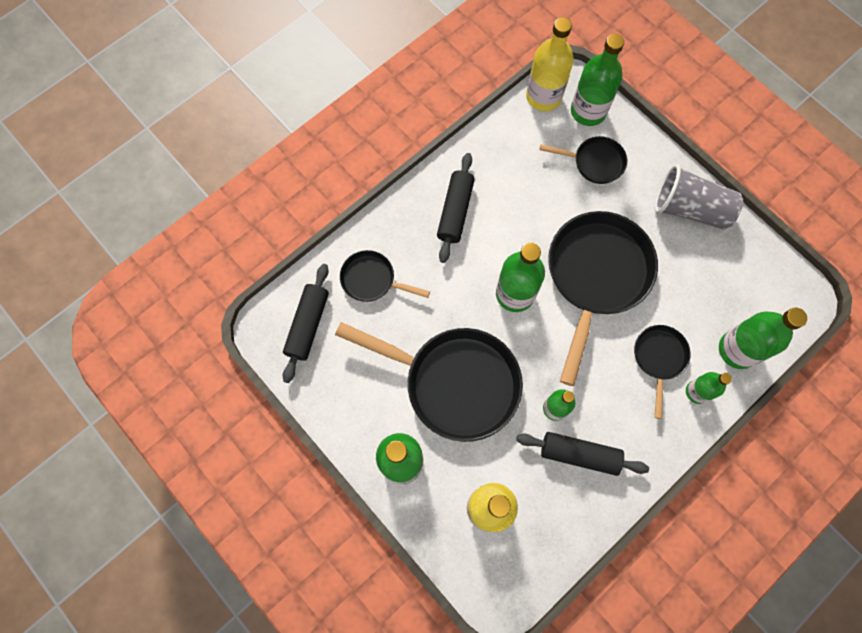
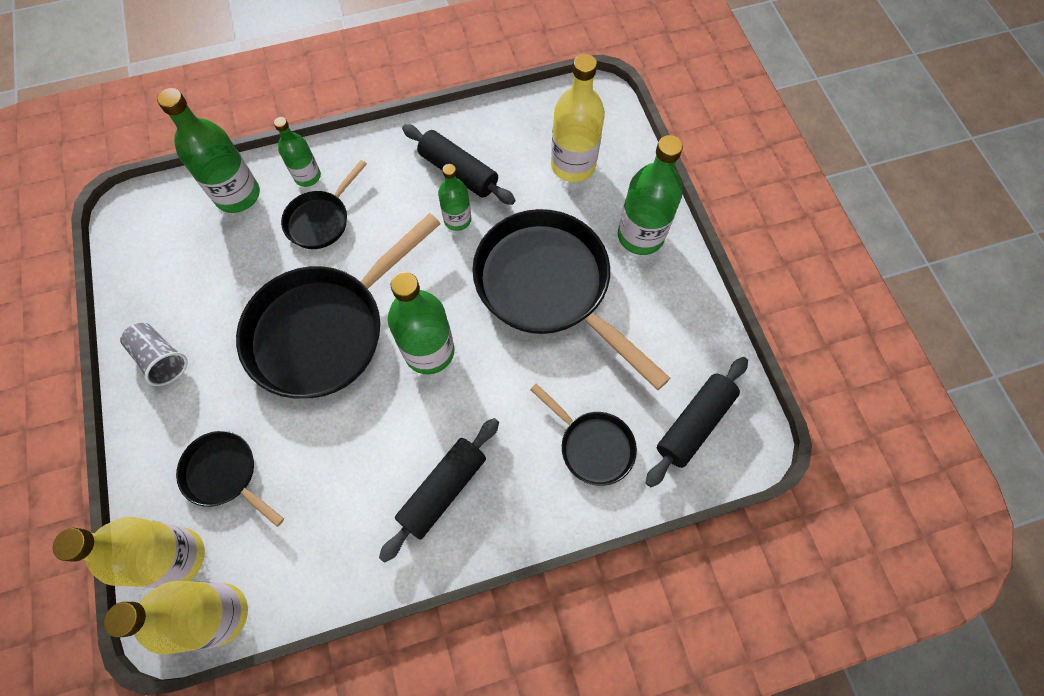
camera: 155 degrees left, 5 degrees down
green bottle [571,34,624,126] -> yellow bottle [53,517,205,588]
grey cup [655,165,743,230] -> grey cup [120,323,188,386], size x0.62

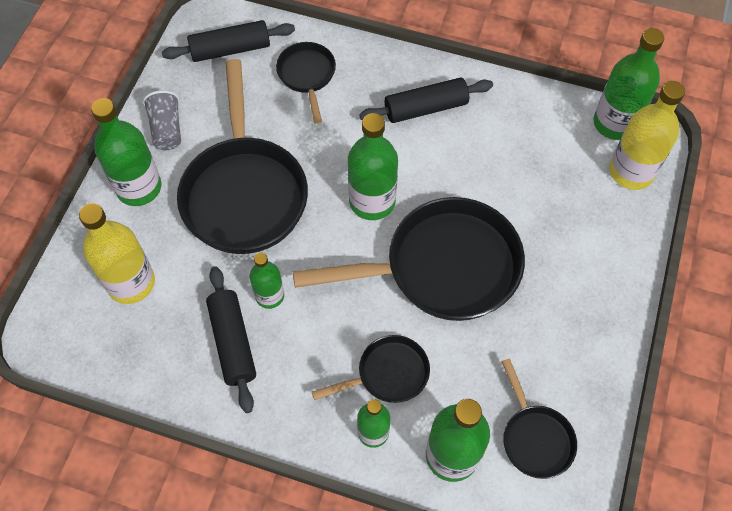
camera: 145 degrees left, 5 degrees down
yellow bottle [104,581,248,655] -> green bottle [593,28,664,140]
grey cup [120,323,188,386] -> grey cup moved to [143,90,181,150]
black pan [176,431,284,527] -> black pan moved to [501,358,577,479]

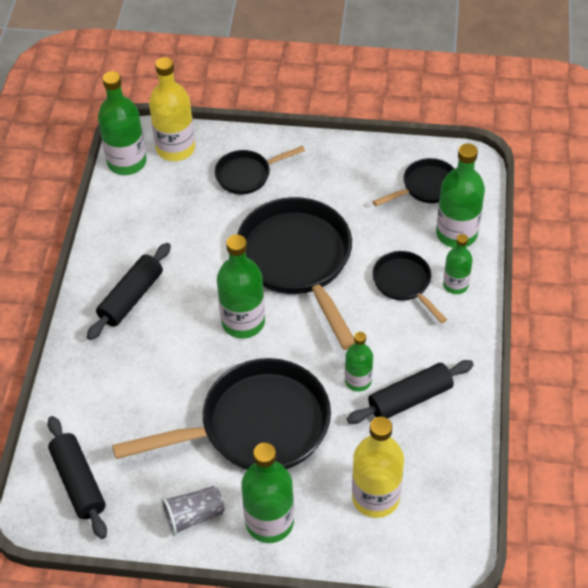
camera: 100 degrees left, 10 degrees down
black pan [276,42,336,124] -> black pan moved to [214,146,305,195]
black rolling pin [359,78,493,123] -> black rolling pin turned 60 degrees clockwise [87,243,171,340]

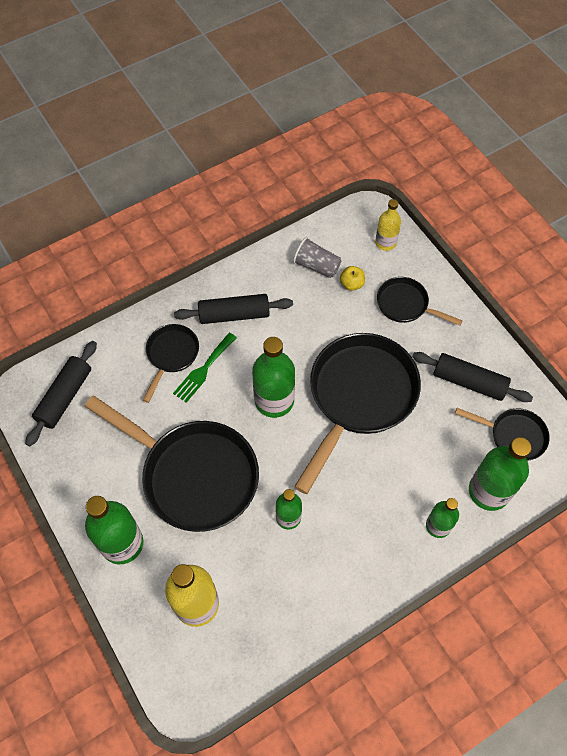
camera: 50 degrees right, 10 degrees up
green bottle [98,71,147,175] -> none
yellow bottle [149,57,195,161] -> yellow bottle [375,199,401,251], size x0.59
grey cup [161,486,225,536] -> grey cup moved to [293,237,342,278]
black rolling pin [347,360,474,424] -> black rolling pin moved to [412,352,533,402]
black pan [372,251,447,324] -> black pan moved to [143,324,199,403]
none -> green fork [173,333,237,403]
none -> yellow apple [340,266,365,291]

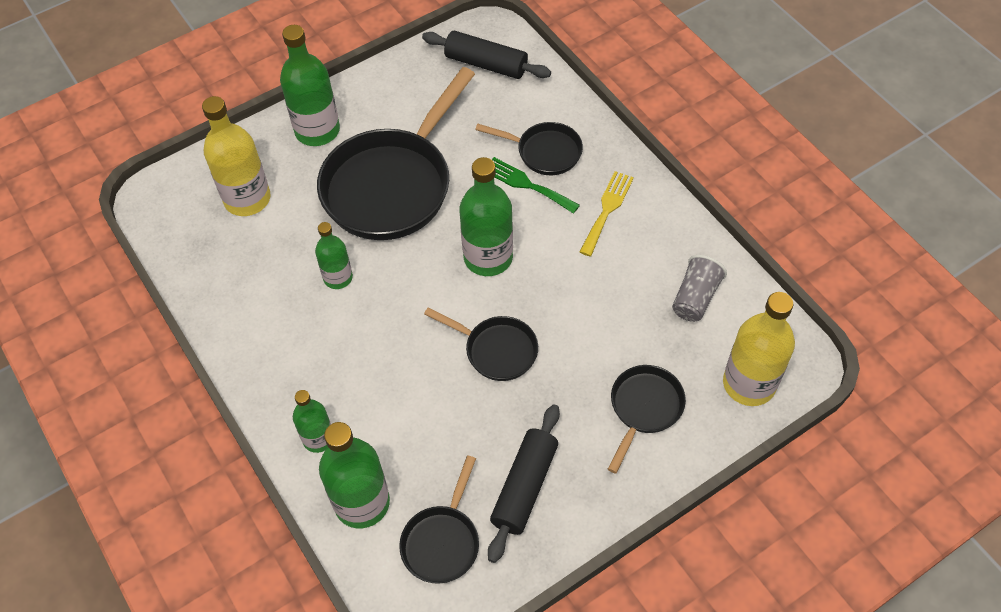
camera: 90 degrees right, 5 degrees down
black rolling pin [174,294,293,324] -> yellow fork [580,171,634,256]
black pan [294,333,421,494] -> black pan [424,307,538,381], size x0.50
yellow apple [340,266,365,291] -> none
yellow bottle [375,199,401,251] -> yellow bottle [723,292,795,406], size x1.68

